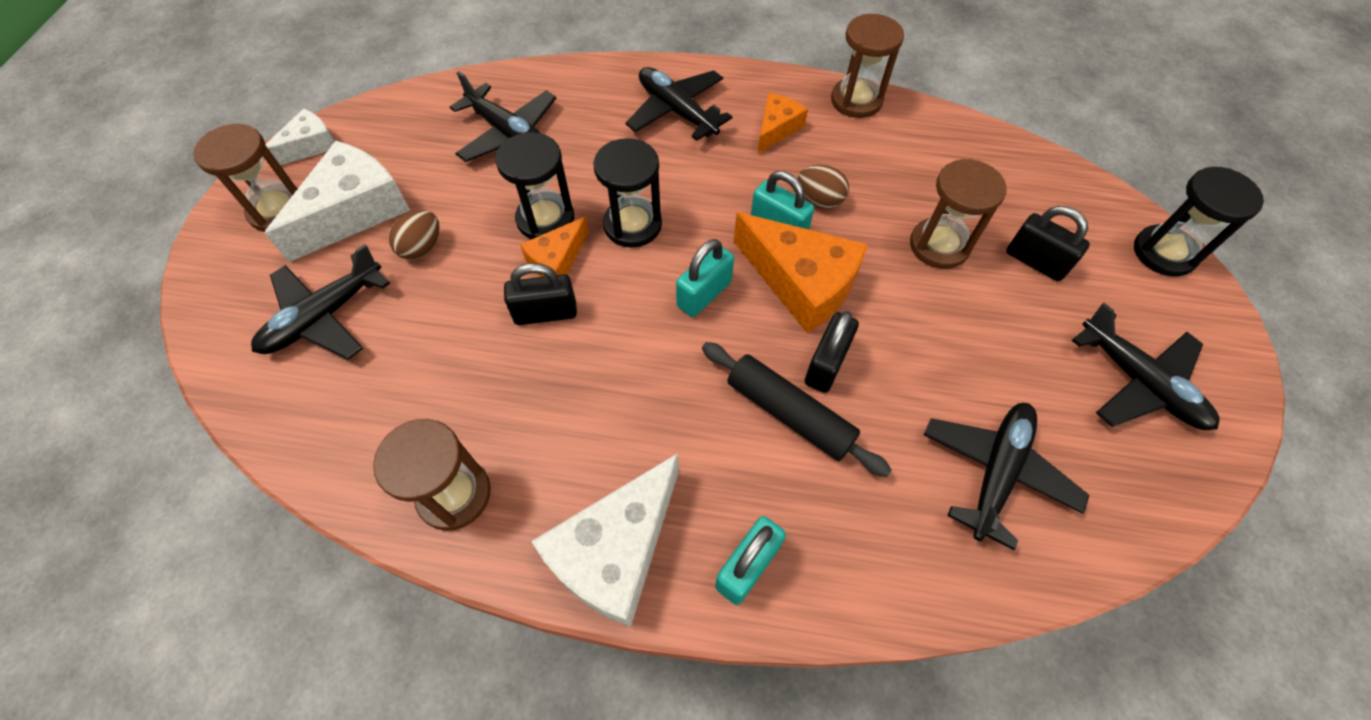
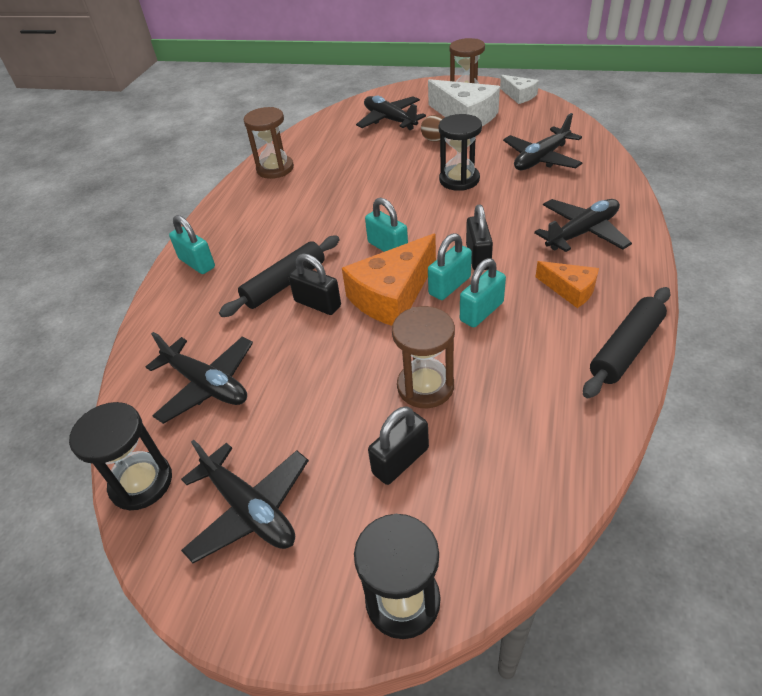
camera: 100 degrees right, 15 degrees down
black padlock [504,263,577,325] -> black padlock moved to [466,204,493,270]
orange cheese [520,216,589,277] -> none
white cheese [531,453,679,627] -> none
black hourglass [593,138,662,248] -> black hourglass moved to [69,402,172,511]
brown egg [798,165,849,208] -> turquoise padlock [460,258,506,327]
brown hourglass [831,14,904,118] -> black rolling pin [583,287,670,398]
black plane [1072,303,1220,430] -> black plane turned 105 degrees counterclockwise [181,440,309,563]

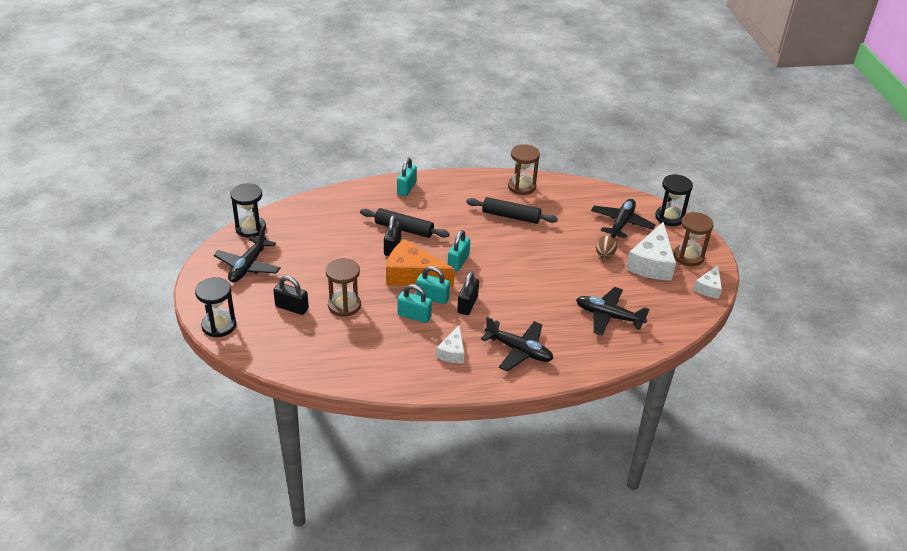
camera: 60 degrees right, 5 degrees down
black plane [146,332,253,424] -> none
black hourglass [439,114,482,191] -> black hourglass moved to [655,174,693,226]
black padlock [466,204,493,270] -> black padlock turned 45 degrees counterclockwise [457,272,479,315]
orange cheese [536,261,599,308] -> white cheese [436,325,465,363]
black rolling pin [583,287,670,398] -> black rolling pin moved to [466,197,558,224]

